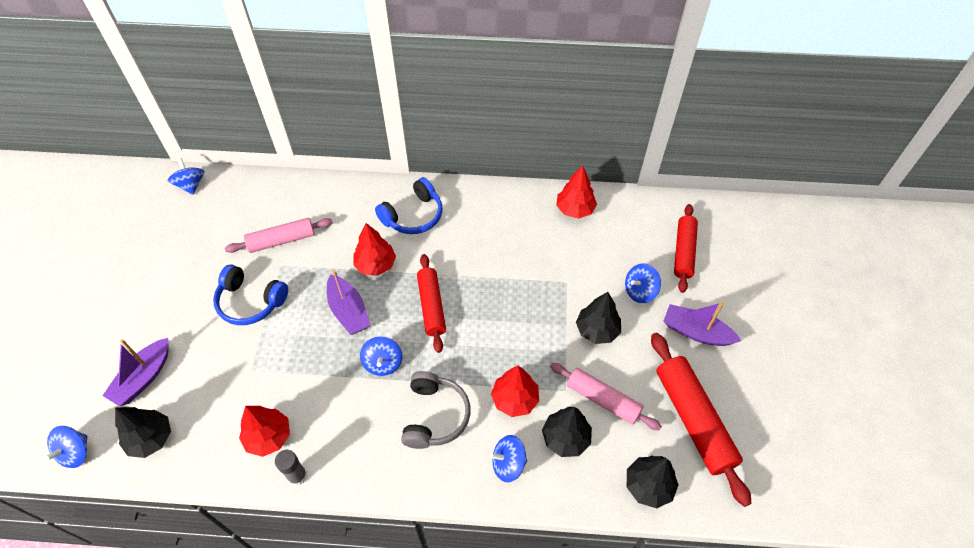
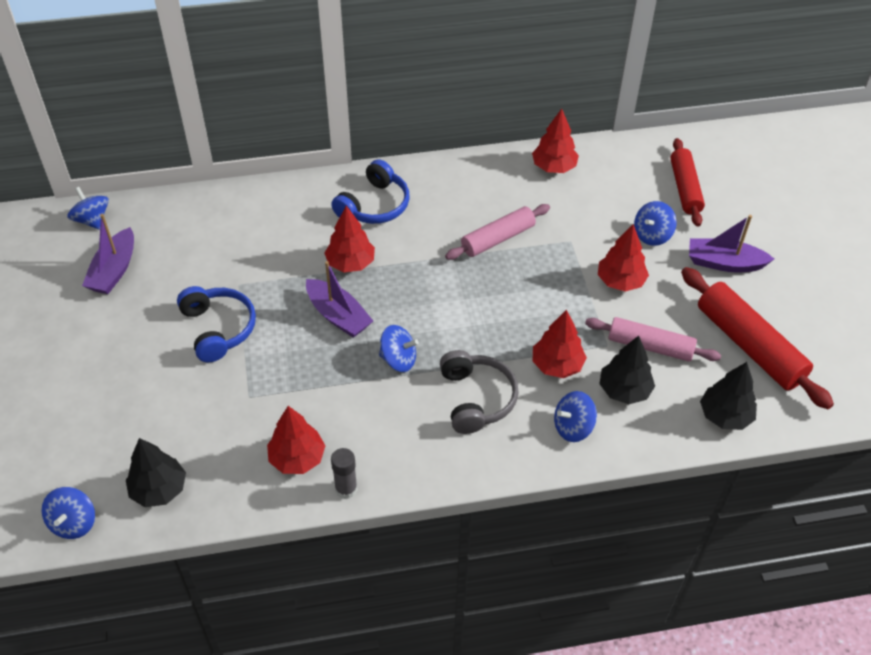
camera: 15 degrees left, 5 degrees down
purple boat [102,338,169,406] -> purple boat moved to [82,214,134,294]
blue headphones [213,265,288,325] -> blue headphones turned 120 degrees counterclockwise [177,286,256,362]
pink rolling pin [225,218,333,253] -> pink rolling pin moved to [445,204,550,260]
blue spinning top [360,336,403,376] -> blue spinning top turned 60 degrees counterclockwise [379,325,419,372]
red rolling pin [417,254,446,353] -> none
black tree [576,292,621,344] -> red tree [598,224,649,292]

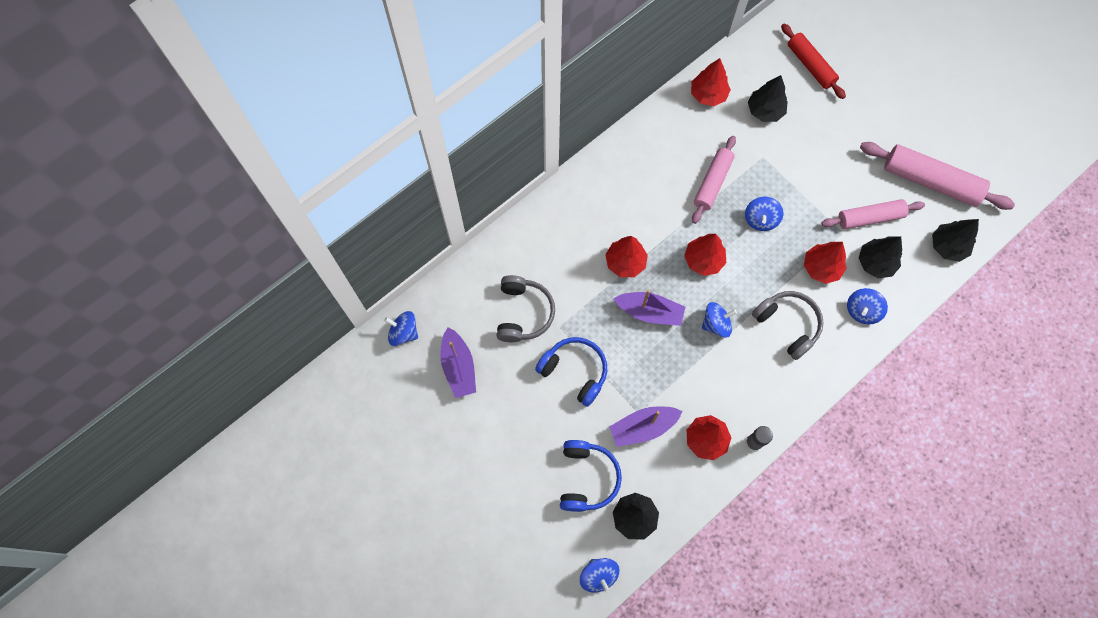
camera: 30 degrees left, 20 degrees up
blue headphones [332,159,410,224] -> blue headphones moved to [560,440,622,512]
red tree [598,224,649,292] -> red tree moved to [684,234,726,276]
blue spinning top [634,201,677,246] -> blue spinning top moved to [745,196,783,231]
red rolling pin [681,267,834,409] -> pink rolling pin [860,142,1015,210]
purple boat [689,215,774,272] -> purple boat moved to [609,407,683,447]
none -> grey headphones [496,275,555,342]
none -> black tree [748,75,788,122]

